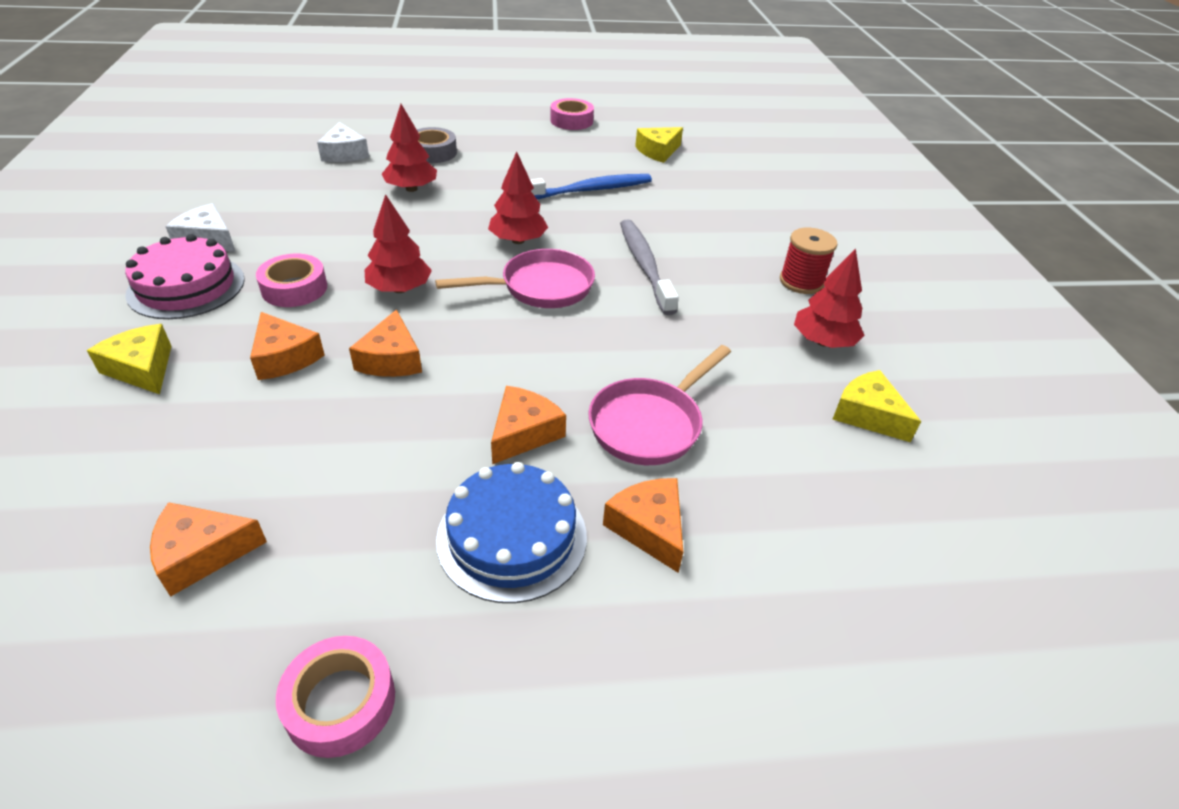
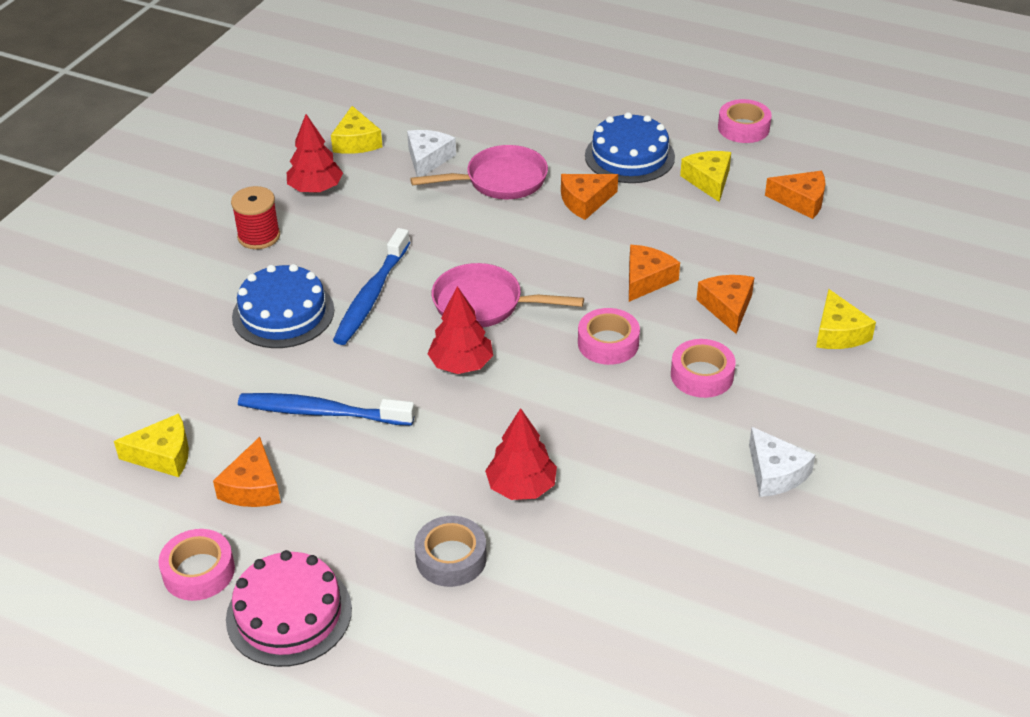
camera: 145 degrees left, 0 degrees up
pink cake [125,234,245,319] -> pink cake moved to [226,550,352,667]
white cheese [317,122,369,162] -> white cheese moved to [407,130,456,177]
red tree [365,194,432,293] -> pink tape [578,308,640,365]
orange cheese [603,478,683,573] -> orange cheese moved to [213,437,281,507]
grey toothbrush [620,219,679,315] -> blue toothbrush [333,228,410,345]
none -> blue cake [232,264,335,348]
none -> yellow cheese [680,151,731,202]

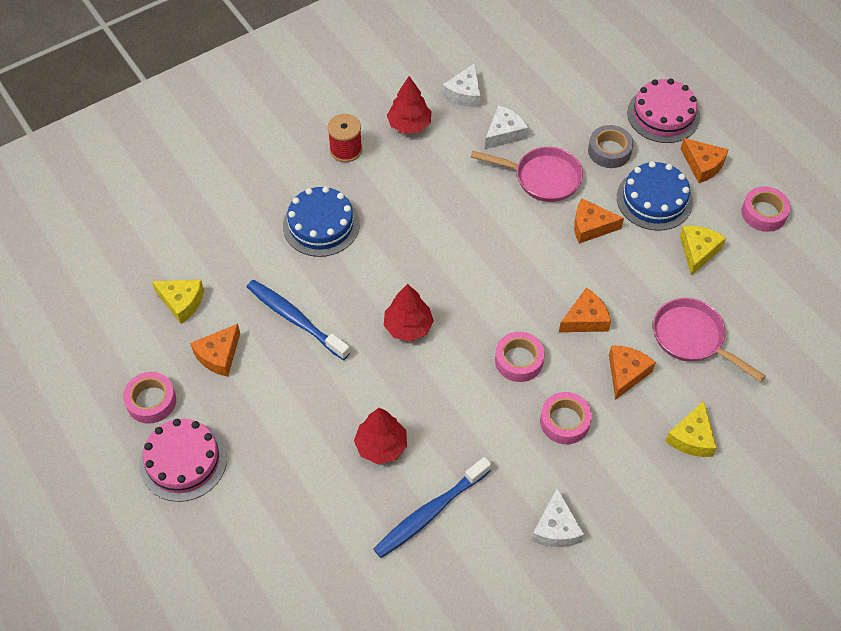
camera: 30 degrees right, 15 degrees up
yellow cheese [331,106,382,154] -> white cheese [442,63,480,107]
blue toothbrush [333,228,410,345] -> blue toothbrush moved to [373,457,491,558]
grey tape [414,516,487,587] -> grey tape moved to [588,125,634,168]
pink pan [432,263,584,328] -> pink pan moved to [653,298,766,382]
orange cheese [765,171,826,219] -> orange cheese moved to [681,138,729,183]
none -> pink cake [627,79,700,143]

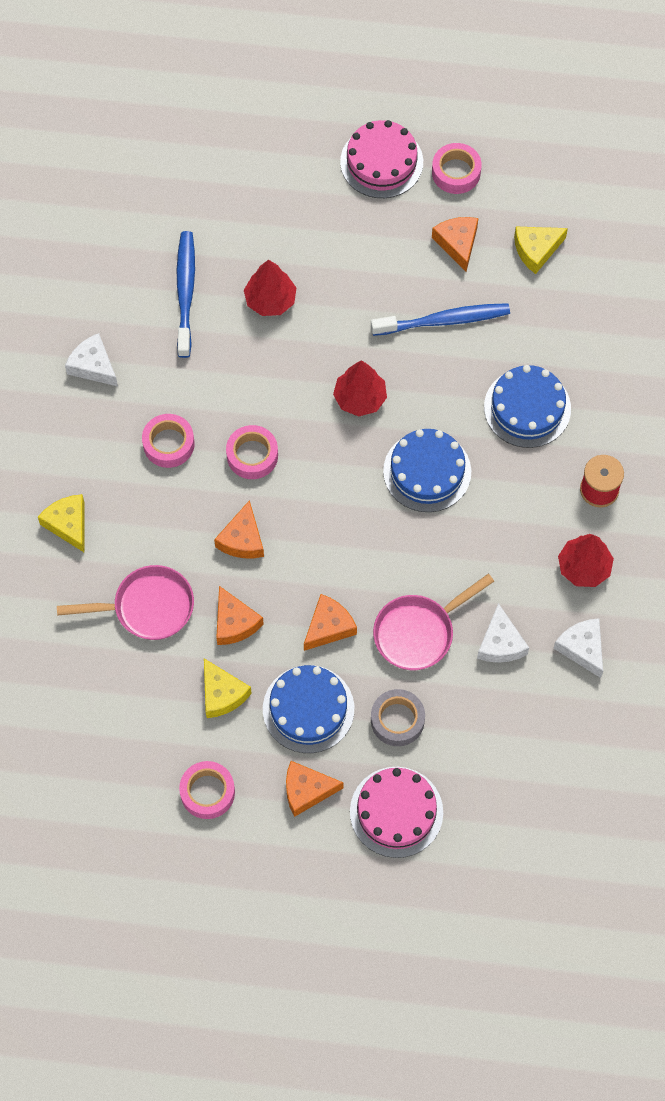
camera: 130 degrees right, 10 degrees up
orange cheese [609,345,656,400] -> orange cheese moved to [216,586,264,645]
none -> blue cake [383,429,471,512]

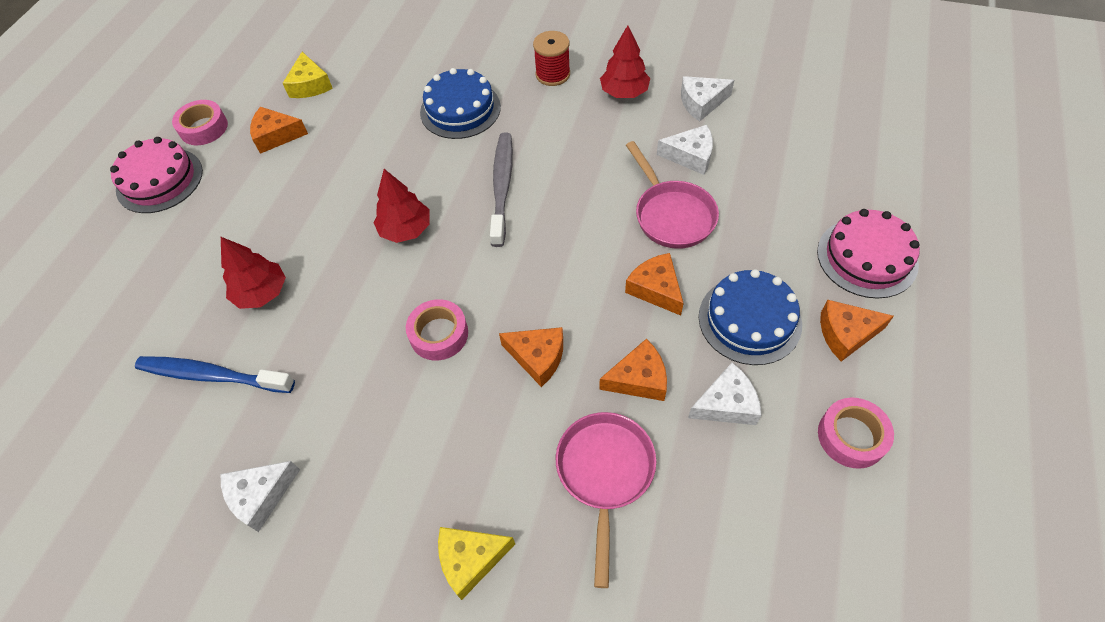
camera: 75 degrees left, 10 degrees down
pink tape [142,414,195,468] -> none
yellow cheese [204,658,252,718] -> white cheese [688,363,762,425]
orange cheese [286,761,343,817] -> orange cheese turned 75 degrees clockwise [820,300,894,361]
blue toothbrush [371,303,510,336] -> none
grey tape [371,689,425,746] -> none
blue cake [383,429,471,512] -> grey toothbrush [490,132,513,247]

